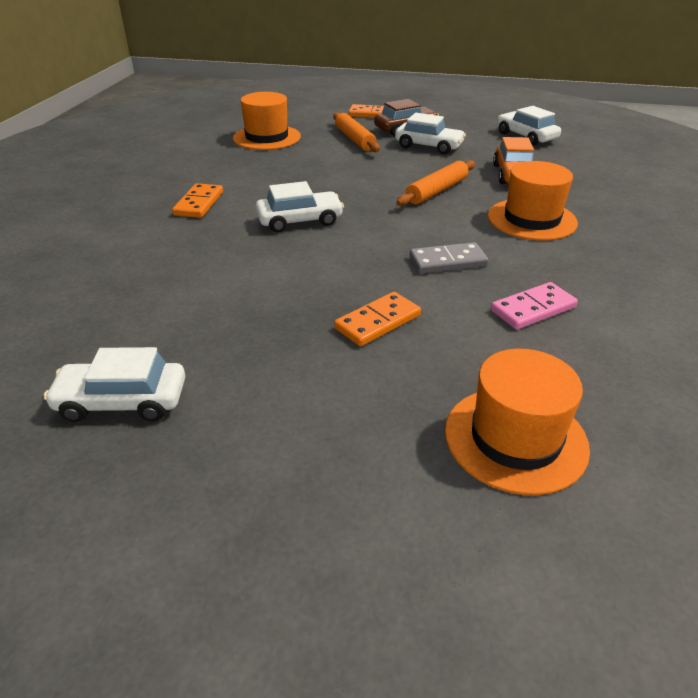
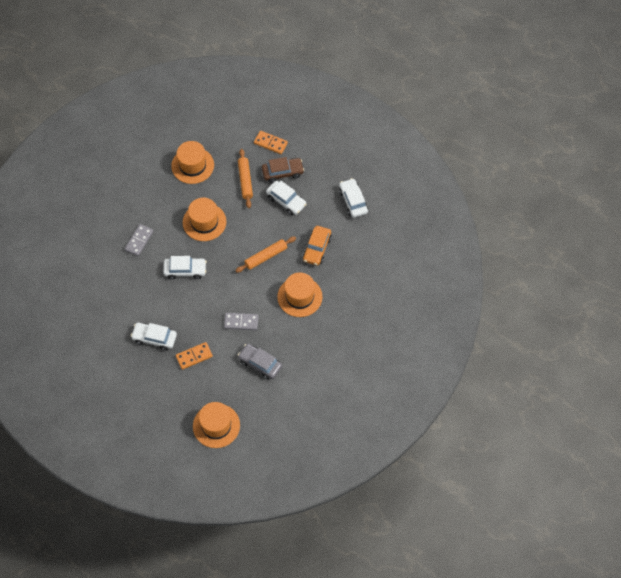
camera: 15 degrees right, 25 degrees up
white car [44,347,185,422] -> white car moved to [131,323,177,350]
orange domino [172,183,223,218] -> grey domino [124,224,153,256]
pink domino [491,282,578,330] -> grey car [238,344,282,380]
none -> orange hat [183,198,226,241]

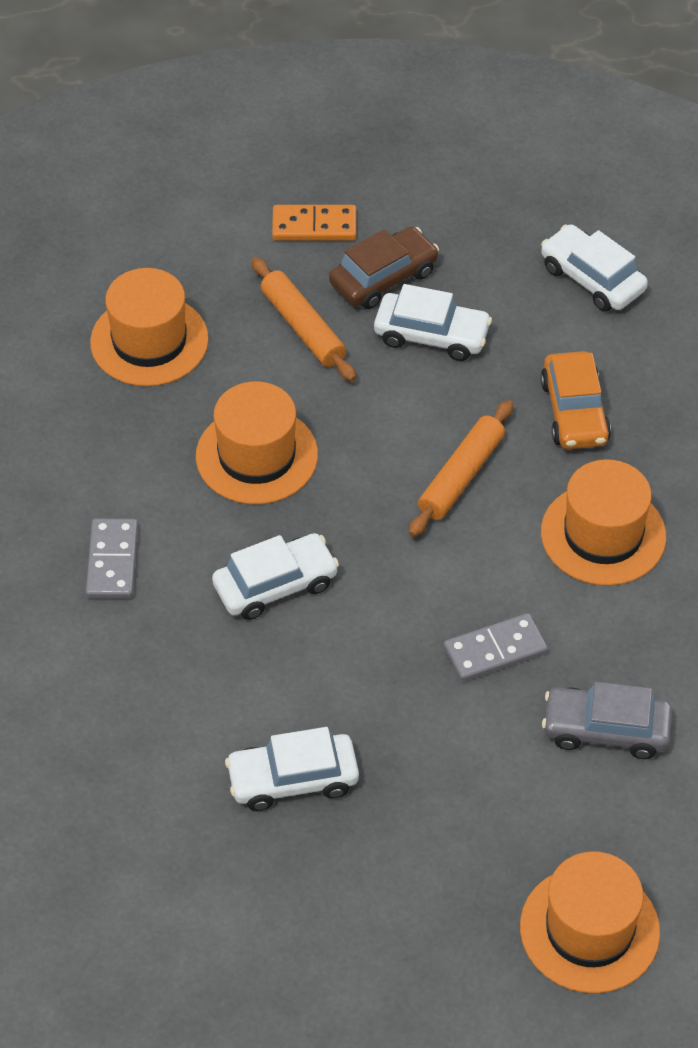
camera: 25 degrees left, 10 degrees down
orange domino [176,342,213,370] -> none

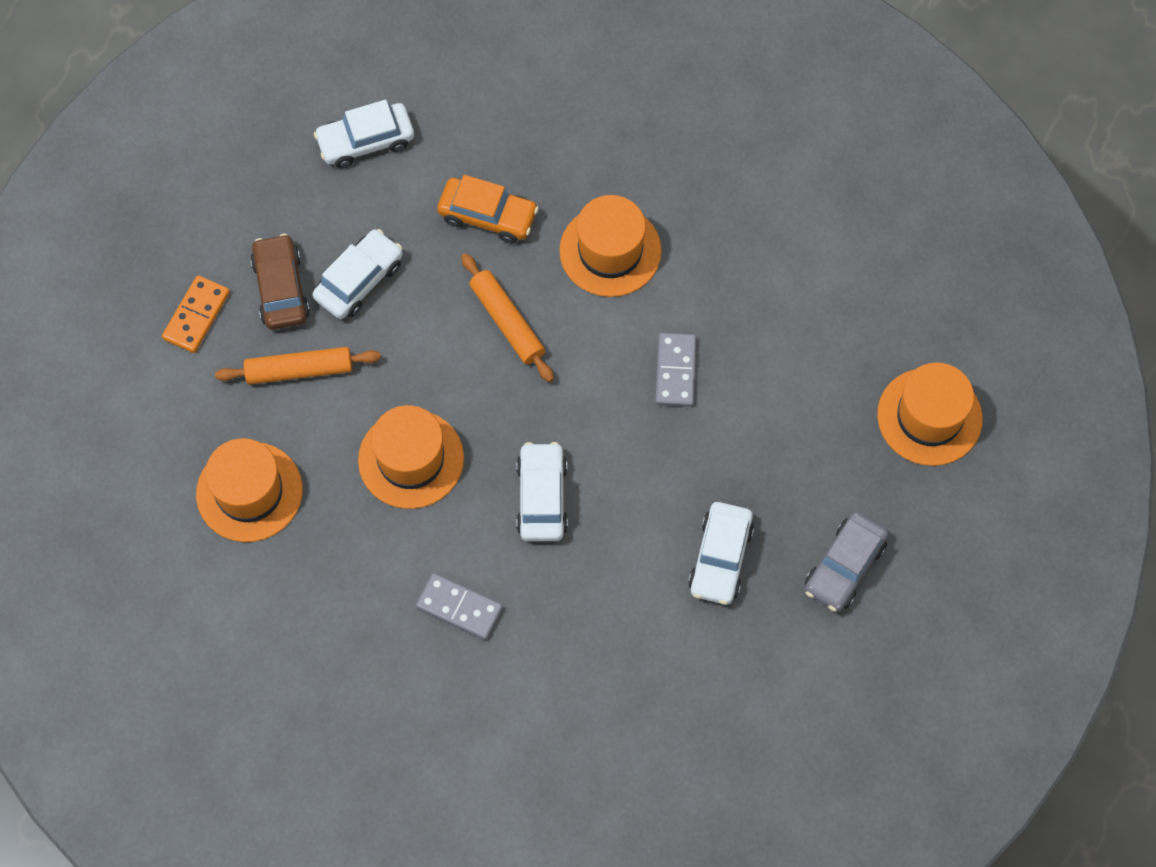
camera: 65 degrees left, 15 degrees up
grey car [542,682,672,759] -> grey car moved to [804,512,889,612]

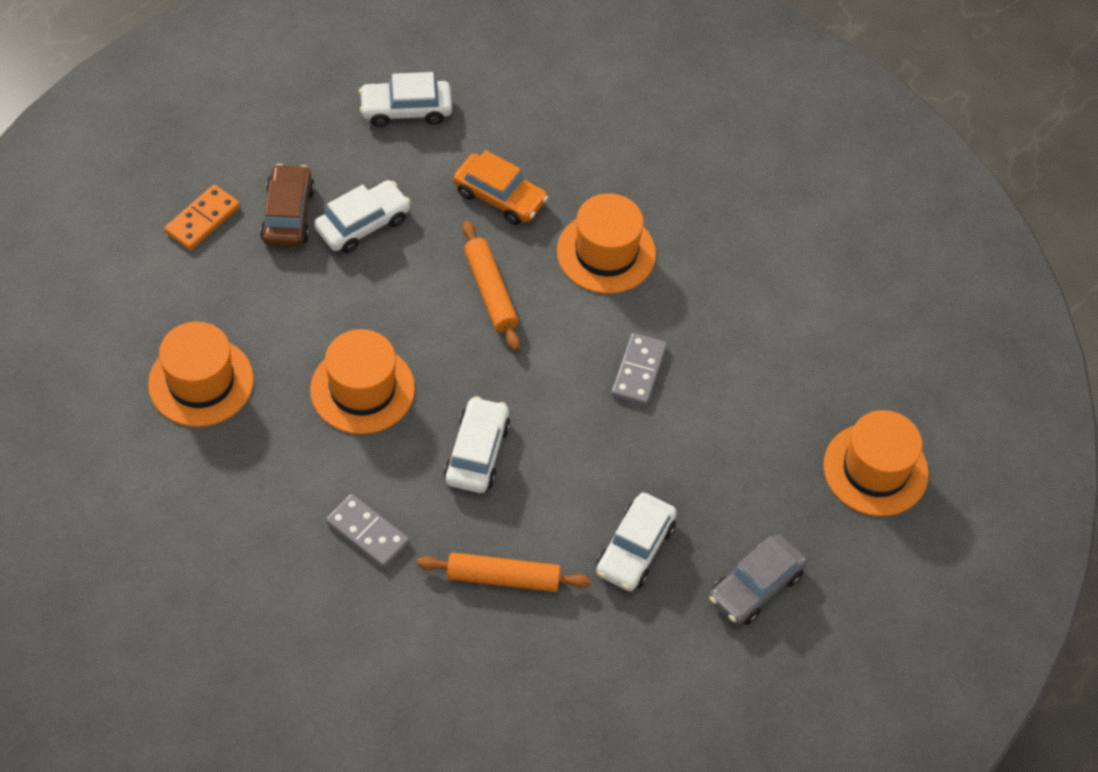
camera: 10 degrees right, 10 degrees down
orange rolling pin [215,347,381,385] -> orange rolling pin moved to [417,552,591,592]

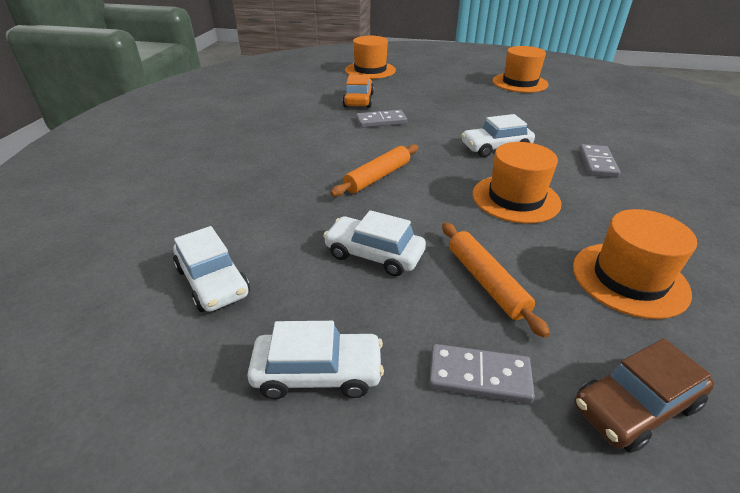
camera: 115 degrees left, 20 degrees down
orange domino [164,184,240,250] -> grey domino [429,344,535,404]
brown car [260,164,315,247] -> brown car moved to [574,338,714,453]
orange rolling pin [417,552,591,592] -> orange rolling pin moved to [442,223,550,338]
orange car [453,150,548,225] -> orange car moved to [343,74,374,108]
orange hat [557,193,656,294] -> orange hat moved to [492,46,549,93]
white car [596,493,677,591] -> white car moved to [247,321,384,399]
grey car [709,534,807,625] -> none

